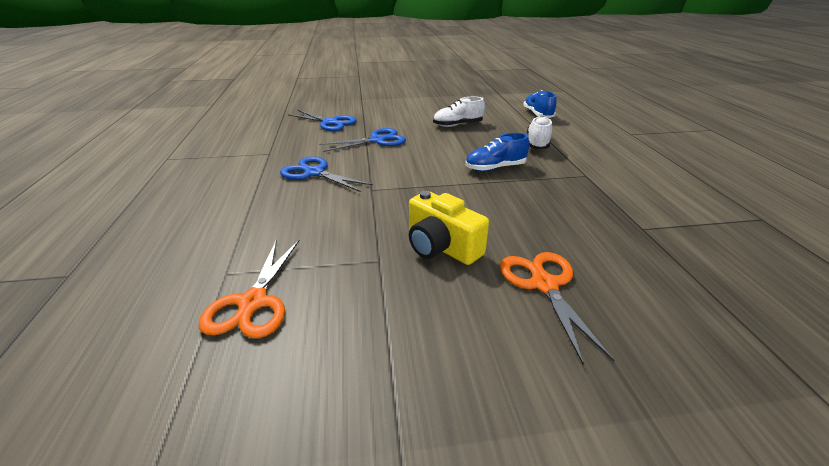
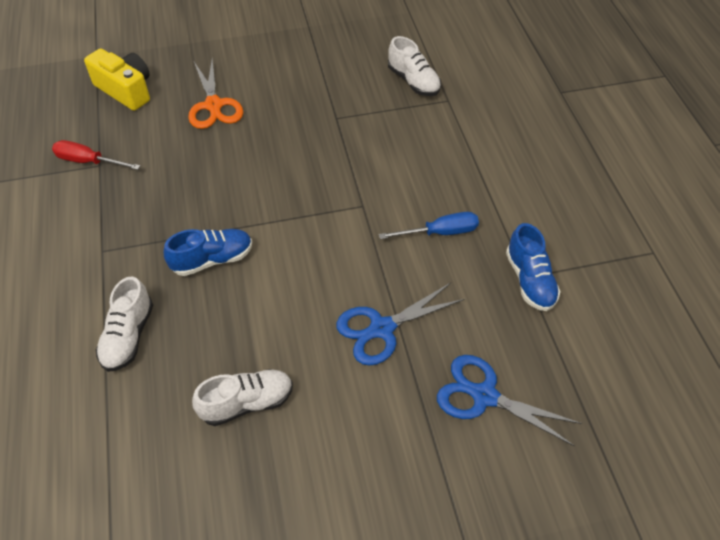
camera: 175 degrees right, 20 degrees up
orange scissors [198,239,300,339] -> white shoe [388,36,441,96]
blue scissors [280,156,373,192] -> blue screwdriver [379,212,479,239]
yellow camera [409,191,489,265] -> yellow camera moved to [84,48,150,111]
blue shoe [524,90,556,118] -> blue shoe moved to [506,223,561,311]
none -> red screwdriver [52,140,140,170]

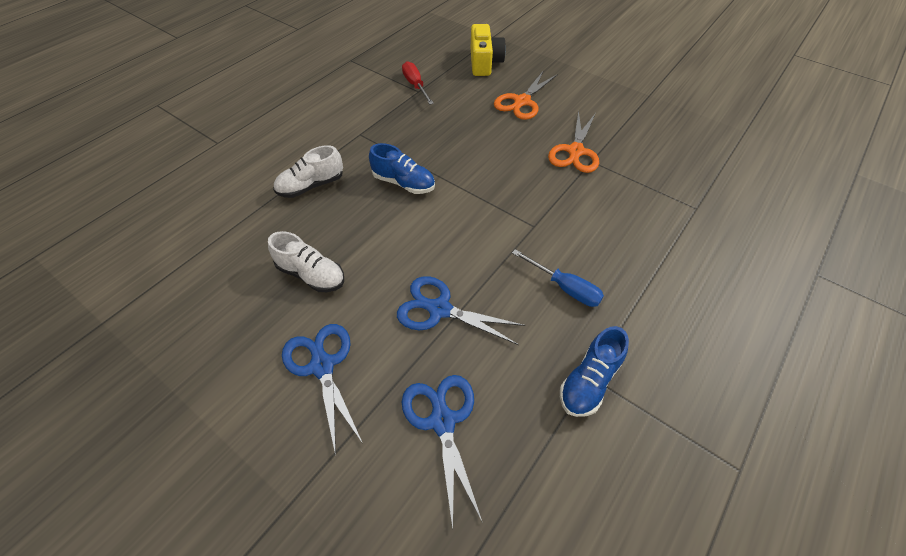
camera: 50 degrees right, 0 degrees up
white shoe [388,36,441,96] -> none
none -> blue scissors [282,324,362,456]
none -> orange scissors [548,110,599,173]

